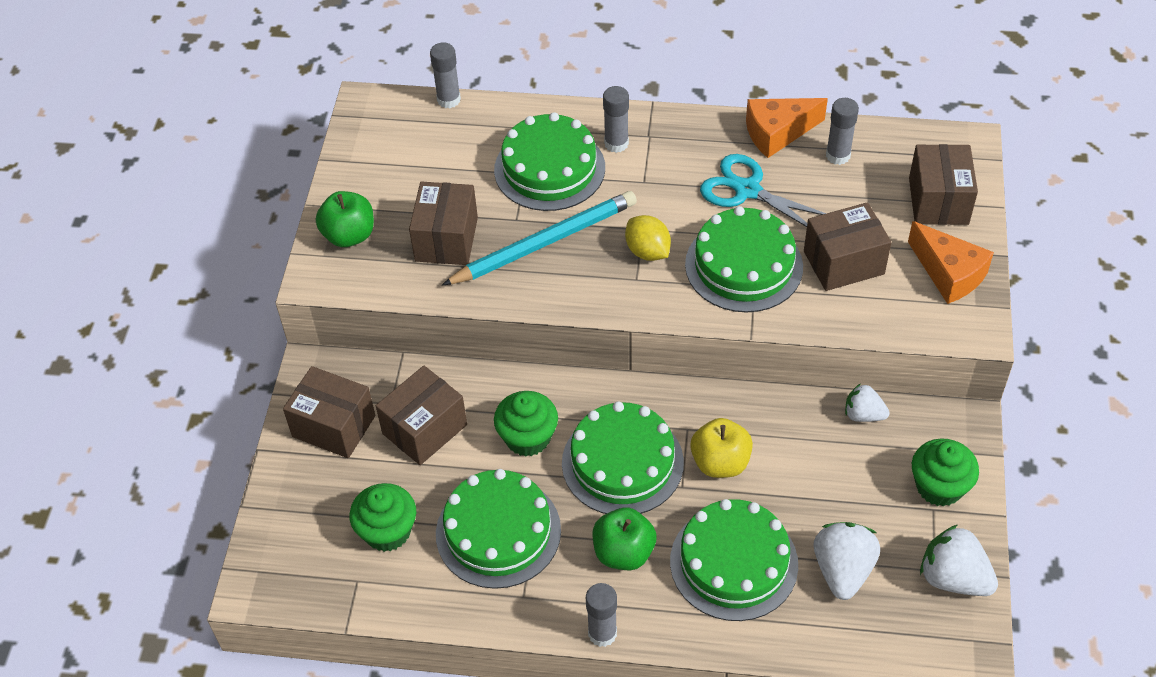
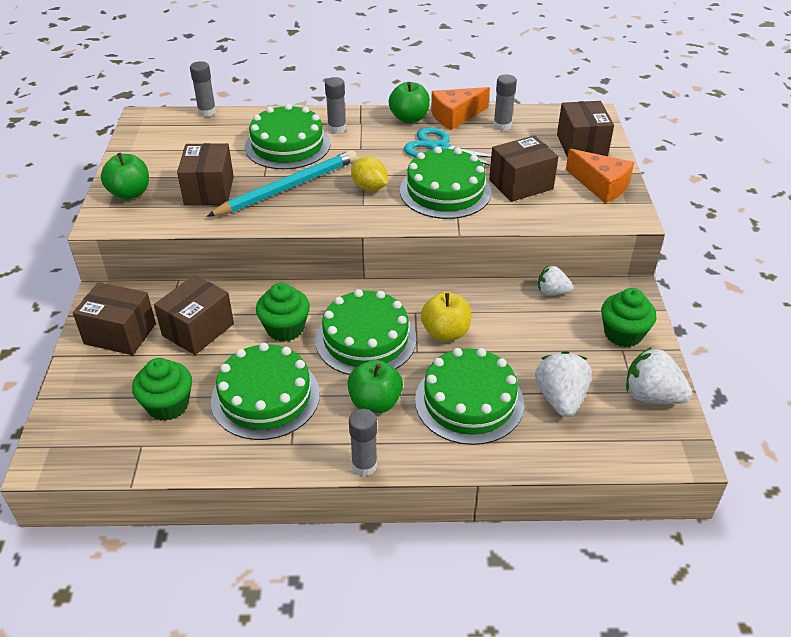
camera: 10 degrees left, 10 degrees down
none -> green apple [389,82,430,123]

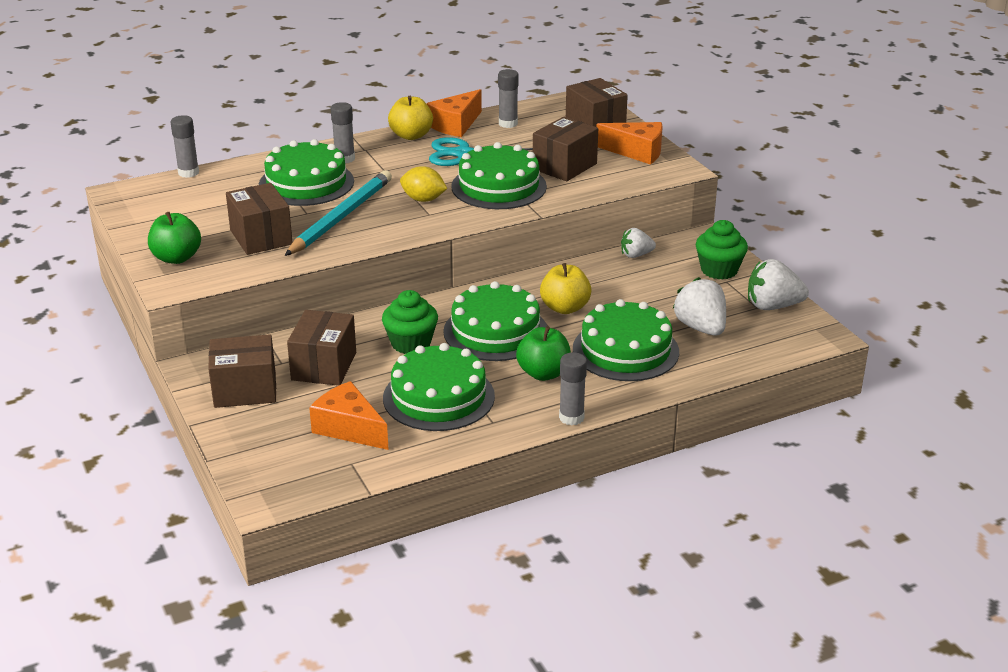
camera: 25 degrees left, 10 degrees down
green cupcake [132,358,192,421] -> orange cheese [309,381,389,450]
green apple [389,82,430,123] -> yellow apple [388,96,433,140]

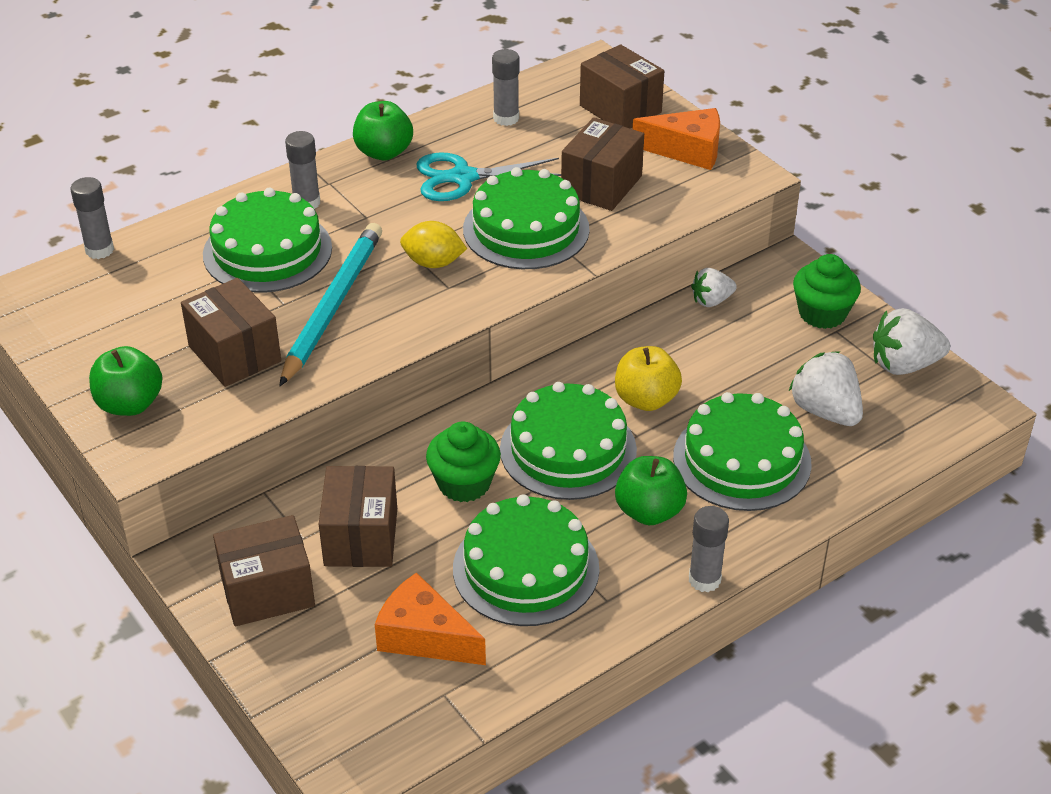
camera: 10 degrees left, 10 degrees up
yellow apple [388,96,433,140] -> green apple [353,101,413,160]
orange cheese [427,89,482,137] -> none

